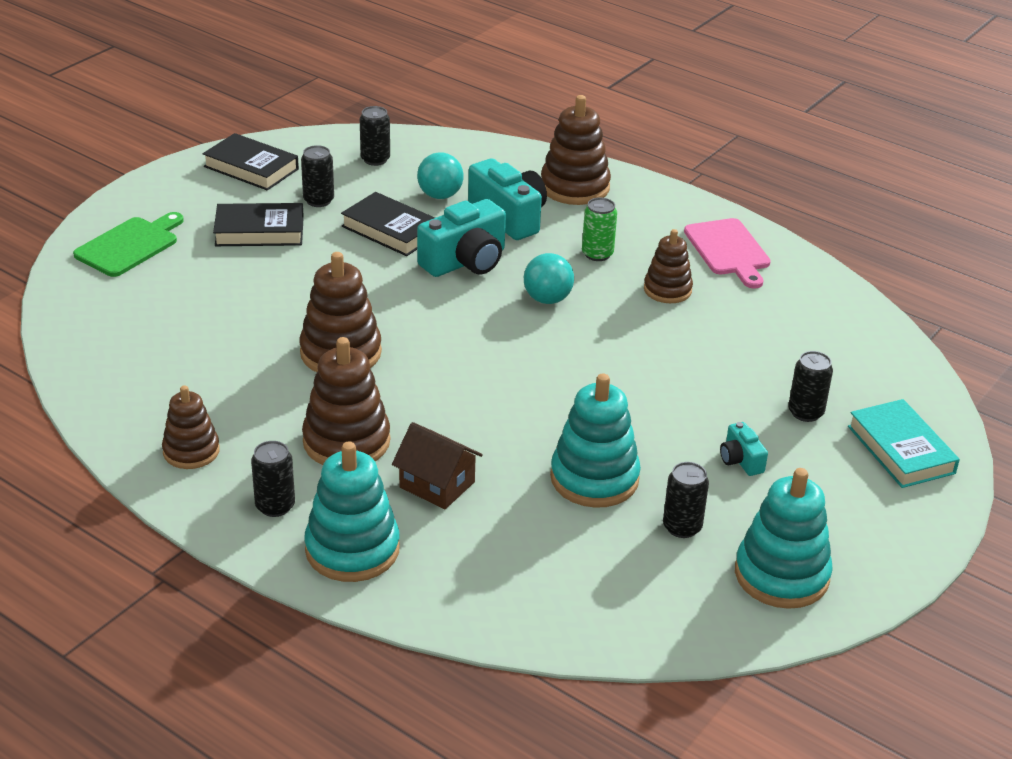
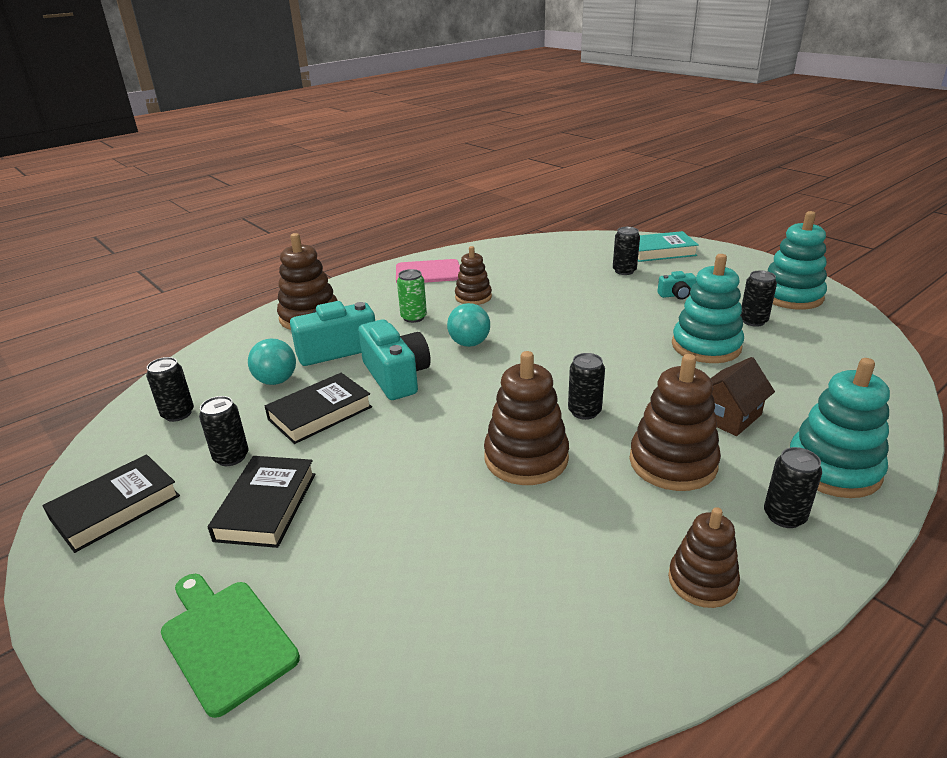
camera: 75 degrees left, 5 degrees down
none -> black can [568,353,605,420]

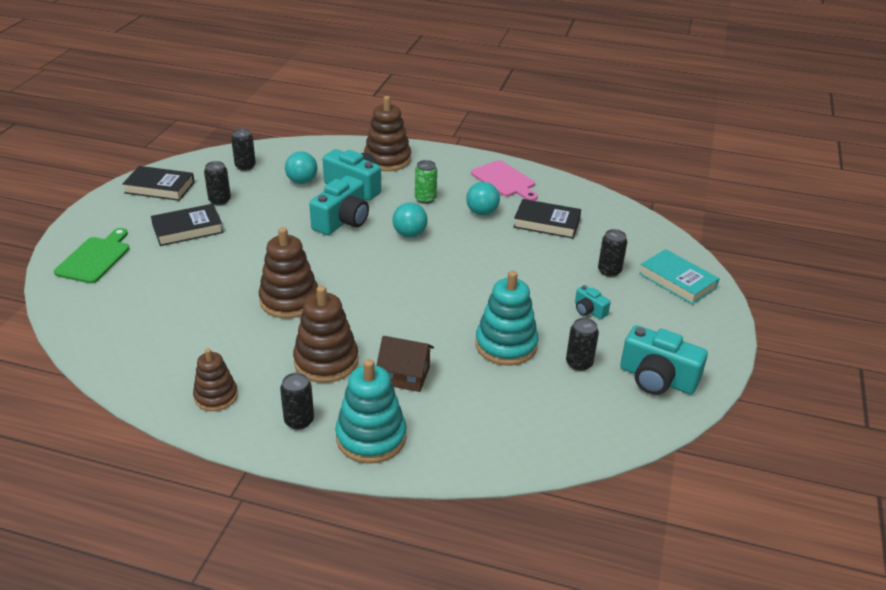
camera: 55 degrees right, 5 degrees up
black book [265,373,372,444] -> black book moved to [513,199,581,239]
brown stacking toy [455,246,492,305] -> turquoise ball [466,182,500,216]
black can [568,353,605,420] -> none
turquoise stacking toy [768,211,827,310] -> turquoise camera [620,325,708,395]

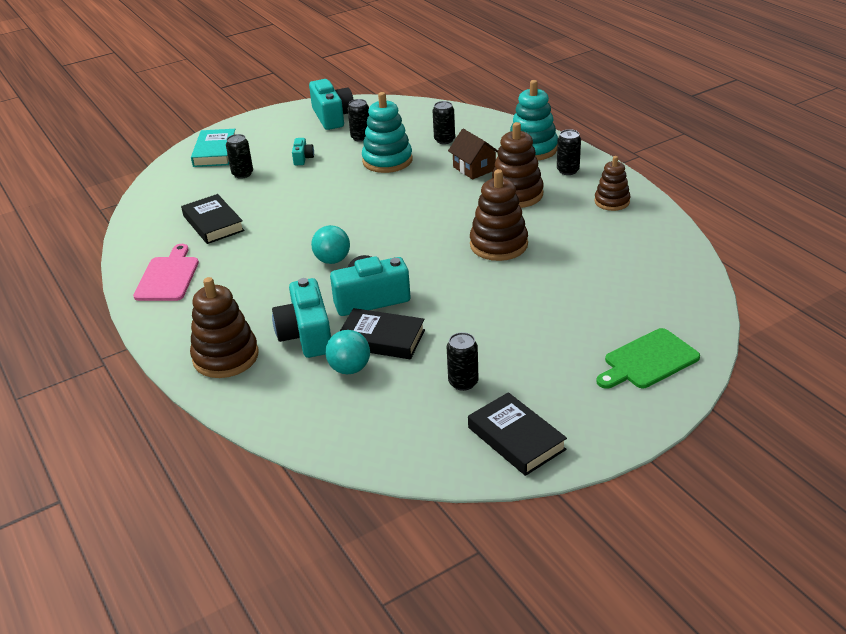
camera: 135 degrees left, 0 degrees up
black book [151,204,223,246] -> black book moved to [340,308,425,359]
black can [231,129,256,171] -> black can moved to [433,101,455,144]
green can [415,160,437,204] -> none
turquoise ball [466,182,500,216] -> none

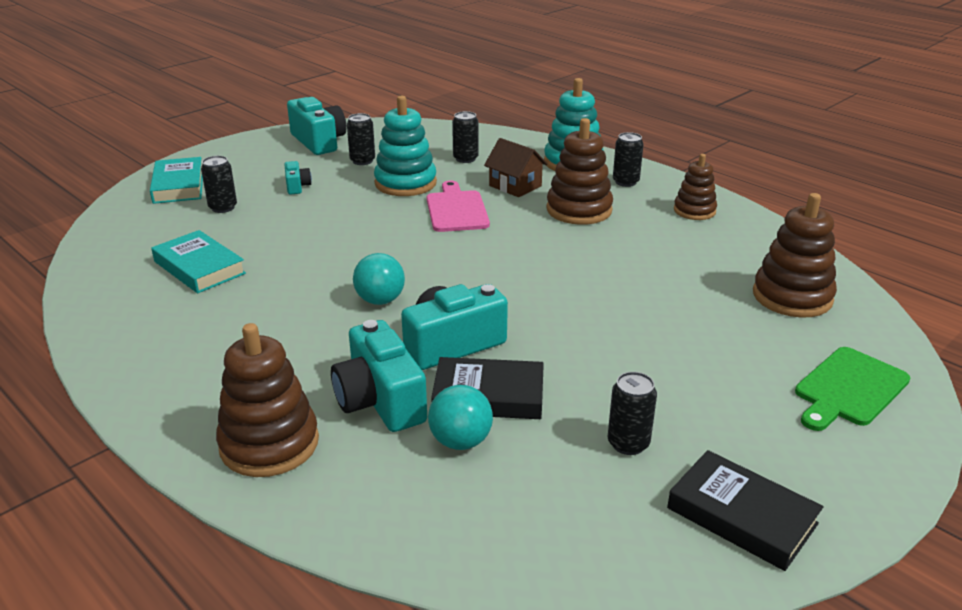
camera: 15 degrees left, 5 degrees down
pink cutting board [133,244,199,301] -> pink cutting board moved to [427,181,490,232]
black book [181,194,245,244] -> turquoise book [151,230,246,293]
brown stacking toy [470,169,528,261] -> brown stacking toy moved to [753,193,837,317]

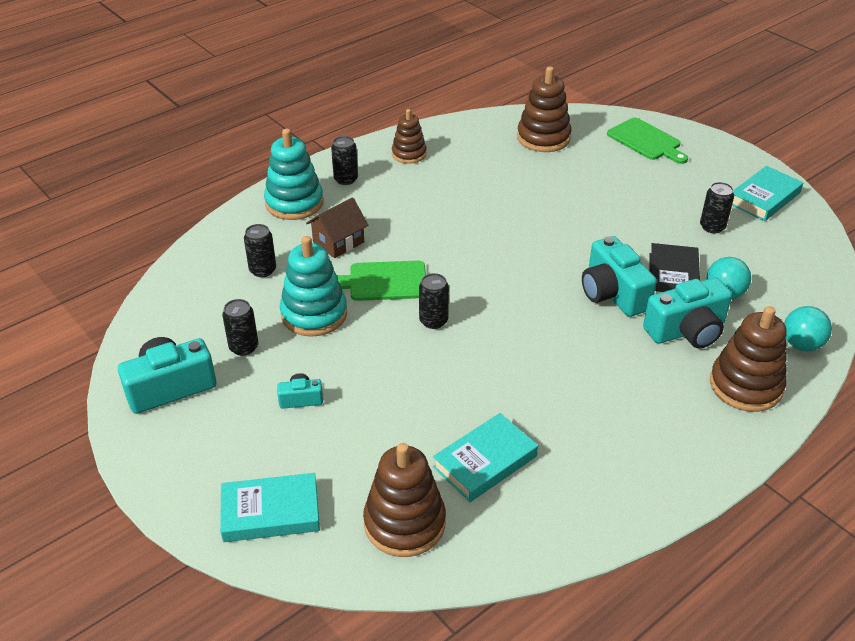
camera: 85 degrees left, 10 degrees up
black can [201,156,237,213] -> black can moved to [419,273,449,329]
turquoise ball [353,253,405,305] -> turquoise ball moved to [784,306,832,351]
pink cutting board [427,181,490,232] -> green cutting board [337,260,426,301]
brown stacking toy [546,118,613,225] -> brown stacking toy moved to [363,443,446,557]
black book [667,450,824,571] -> turquoise book [732,166,803,221]

